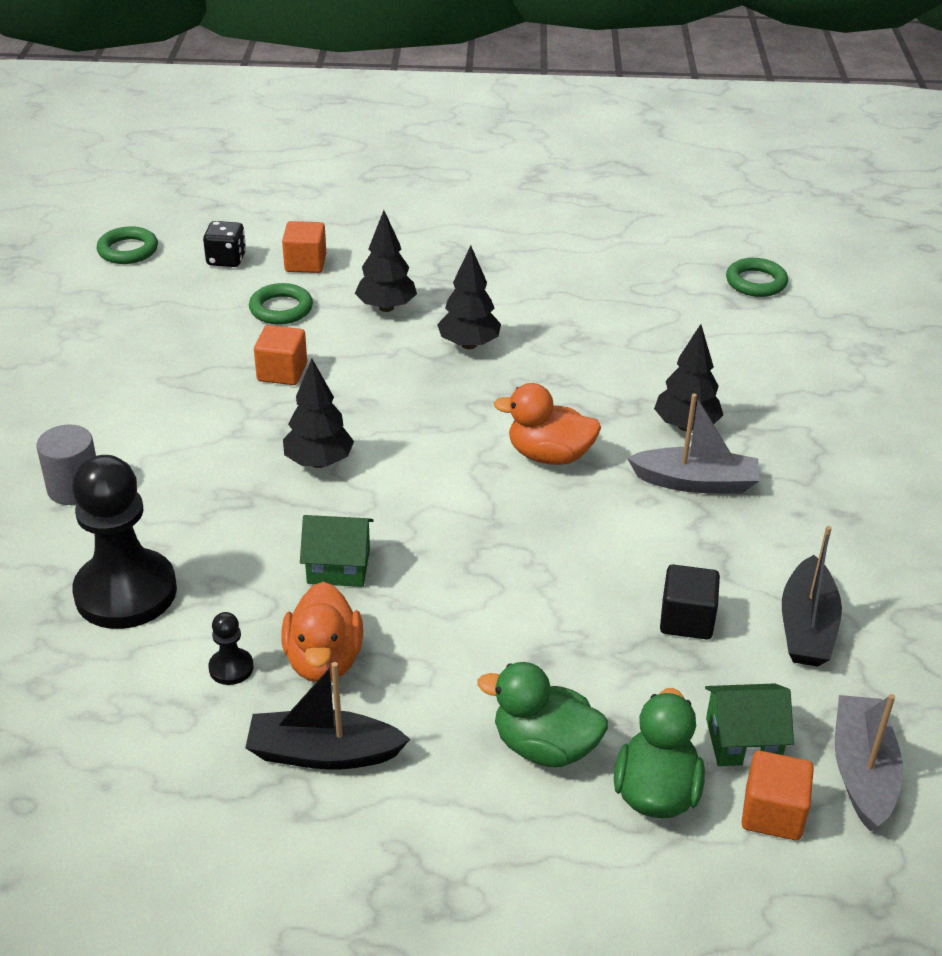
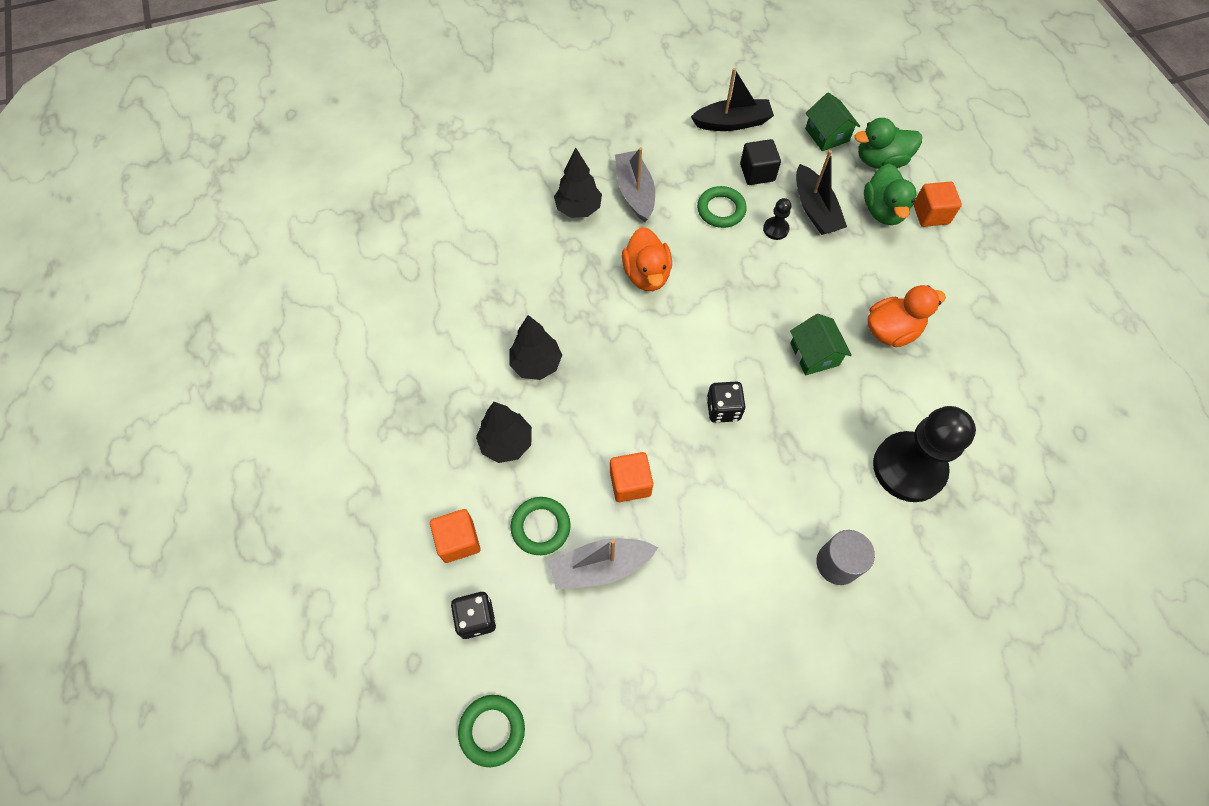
camera: 110 degrees left, 25 degrees up
black pawn [208,612,254,685] -> black pawn moved to [763,198,792,240]
black boat [245,662,410,770] -> black boat moved to [796,150,847,235]
black tree [283,359,354,468] -> black dice [706,382,746,423]
green ring [726,258,788,297] -> green ring moved to [697,186,747,228]
orange cube [741,751,814,840] -> orange cube moved to [913,182,962,227]
grey boat [835,694,903,831] -> grey boat moved to [549,538,658,590]

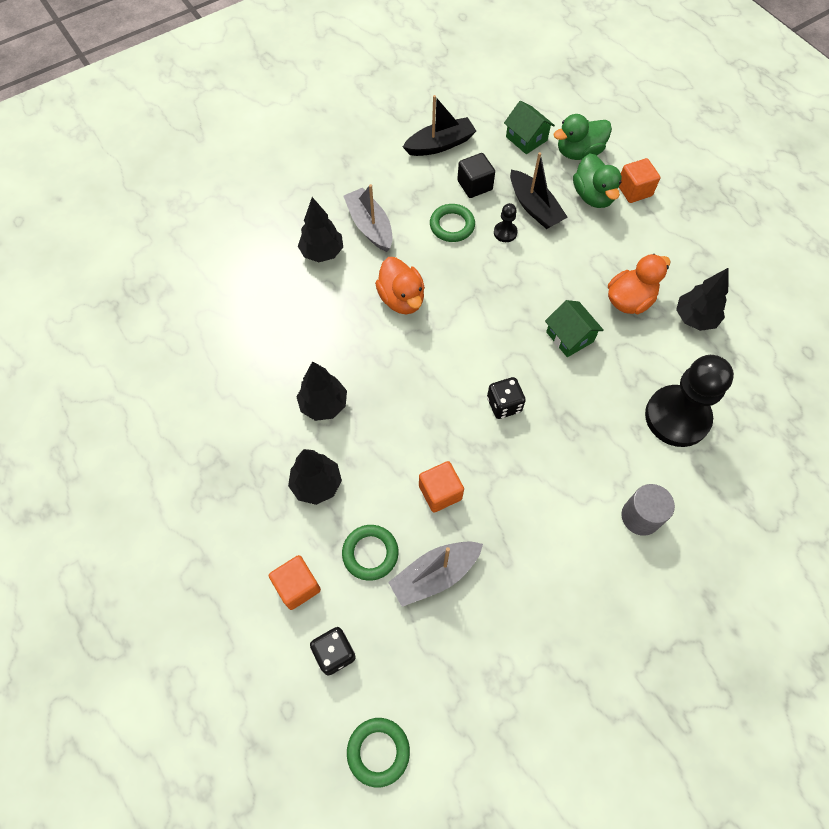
camera: 15 degrees left, 0 degrees up
none -> black tree [676,267,729,331]

